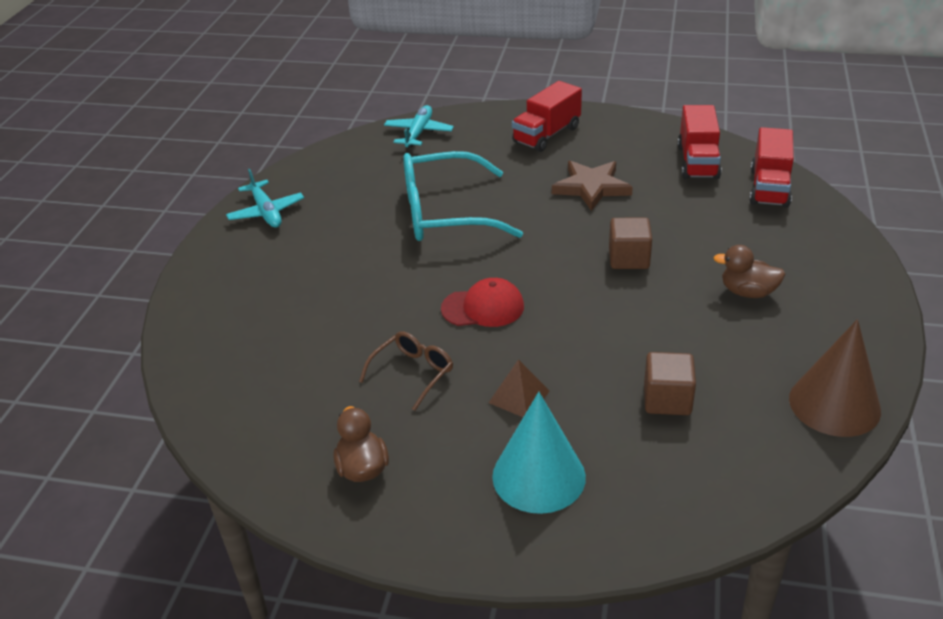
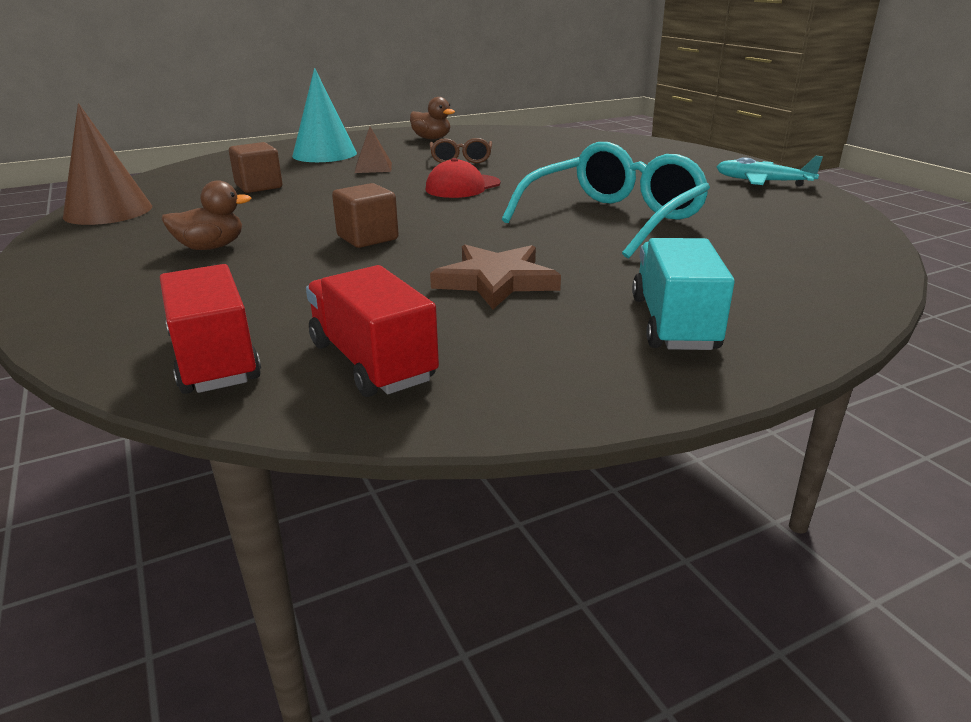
camera: 140 degrees right, 10 degrees down
turquoise plane [384,105,454,147] -> none
red truck [512,81,582,152] -> turquoise truck [632,238,735,350]

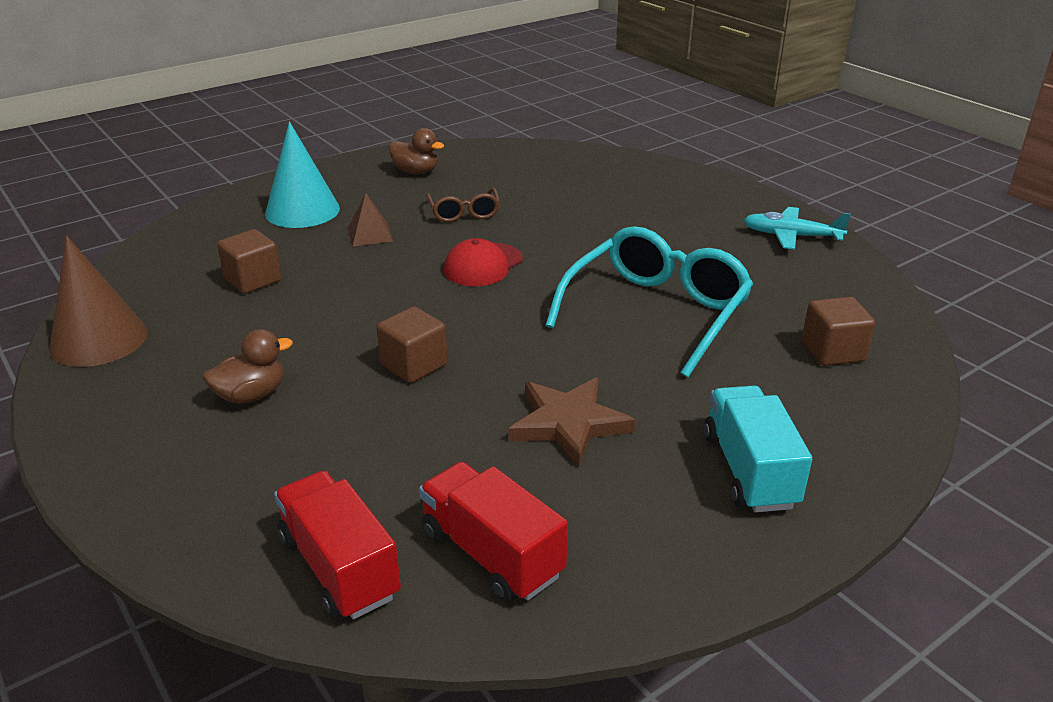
camera: 10 degrees left, 5 degrees up
none -> brown cube [802,297,875,366]

